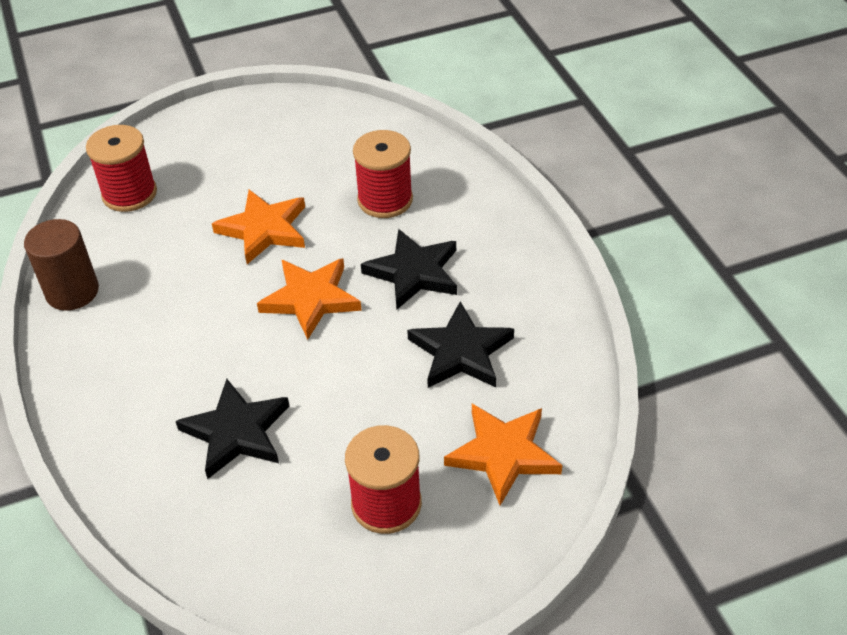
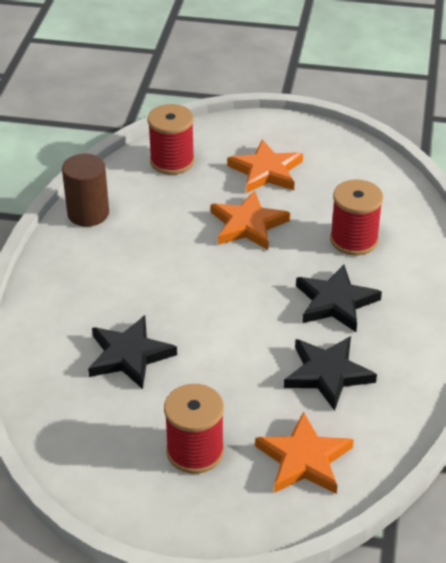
camera: 30 degrees right, 5 degrees down
orange star [257,258,362,340] -> orange star moved to [227,139,303,193]

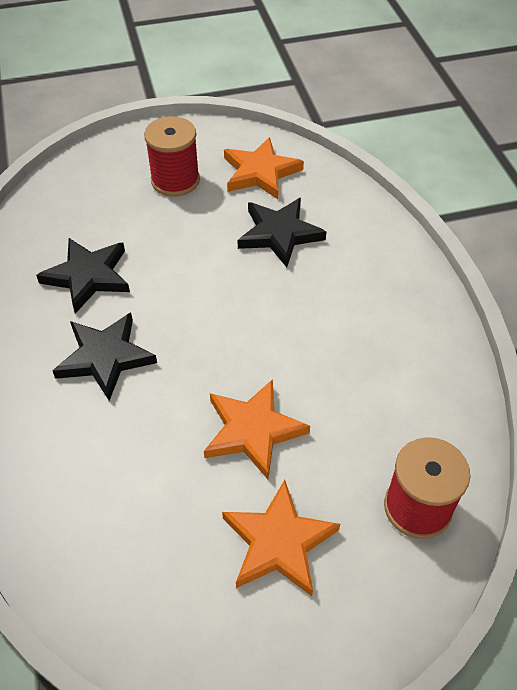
camera: 155 degrees right, 10 degrees up
brown cylinder [62,154,109,227] -> none
orange star [255,411,354,494] -> orange star moved to [224,137,304,199]
red spool [330,179,383,256] -> none

